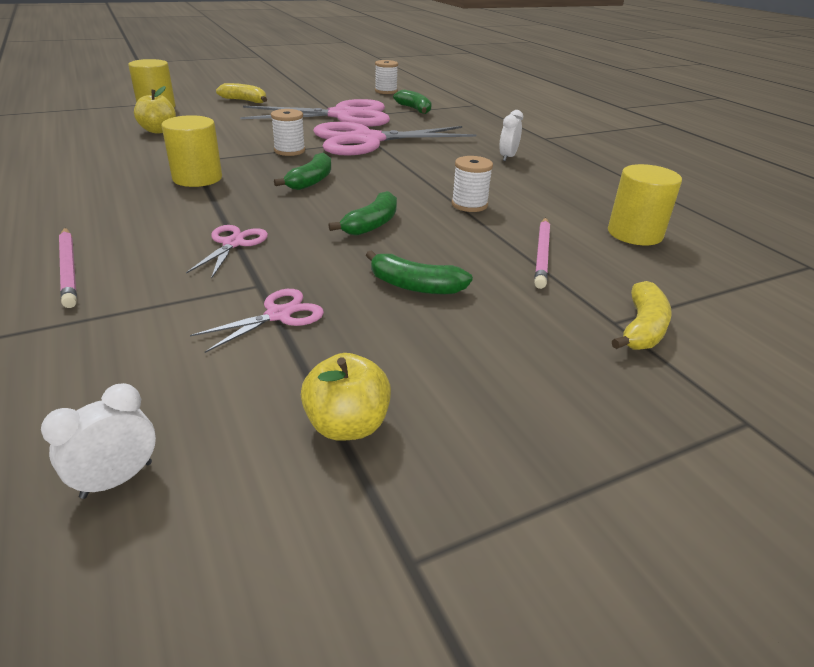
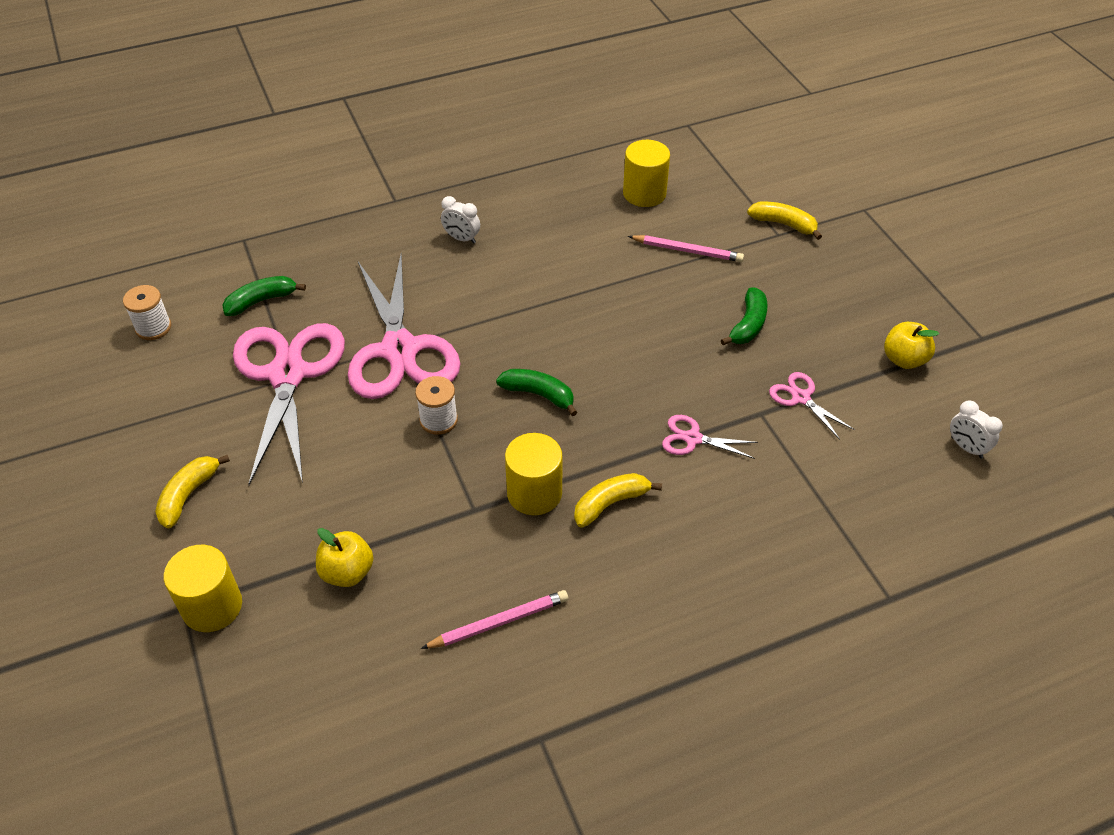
camera: 85 degrees left, 15 degrees up
pink pencil [59,228,77,308] -> pink pencil moved to [421,590,568,649]
green banana [328,191,397,236] -> none
white spool [451,156,493,212] -> none
none -> yellow banana [574,473,662,528]

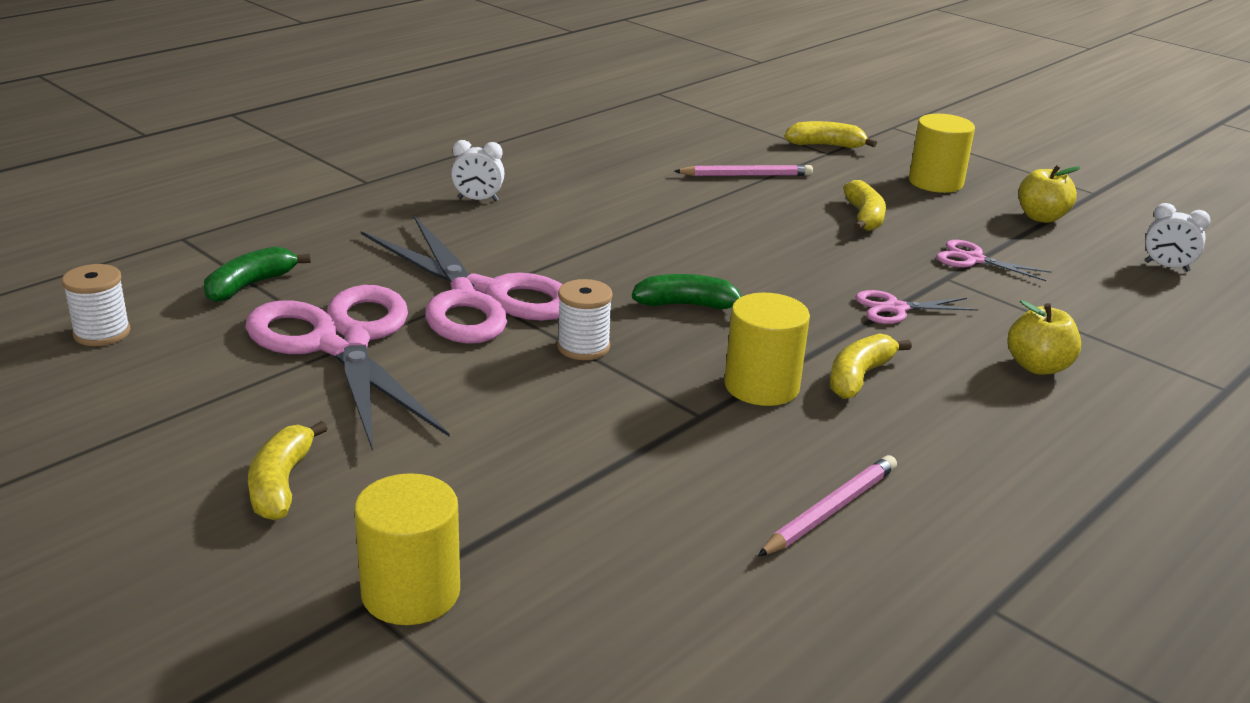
camera: 25 degrees left, 20 degrees down
yellow apple [316,528,373,587] -> yellow apple moved to [1007,300,1081,375]
yellow cylinder [623,140,670,207] -> yellow cylinder moved to [909,114,975,193]
green banana [721,287,768,345] -> yellow banana [843,180,886,231]

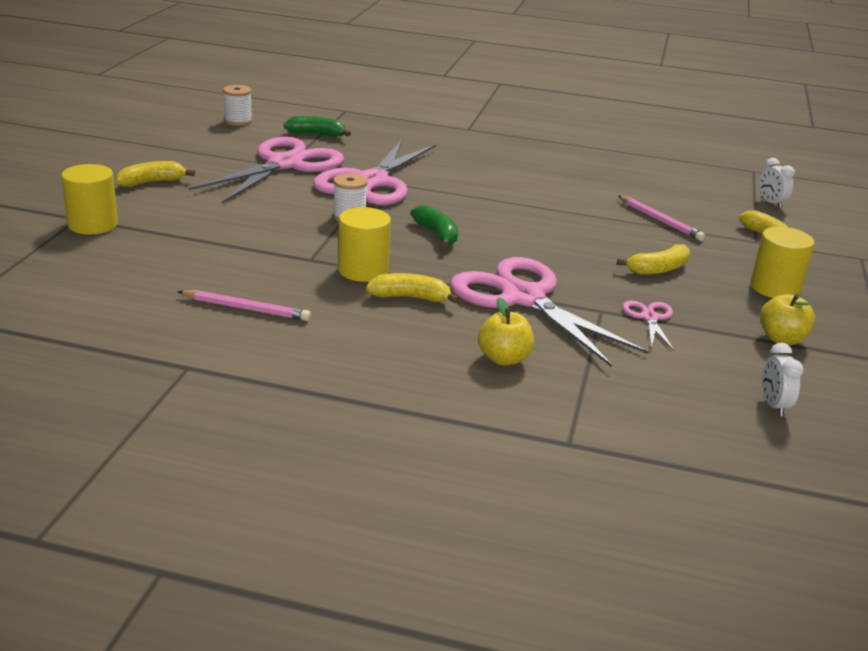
camera: 60 degrees right, 0 degrees up
white clock [451,140,505,201] -> white clock moved to [759,158,795,208]
pink scissors [855,290,978,324] -> pink scissors [450,257,649,367], size x2.31

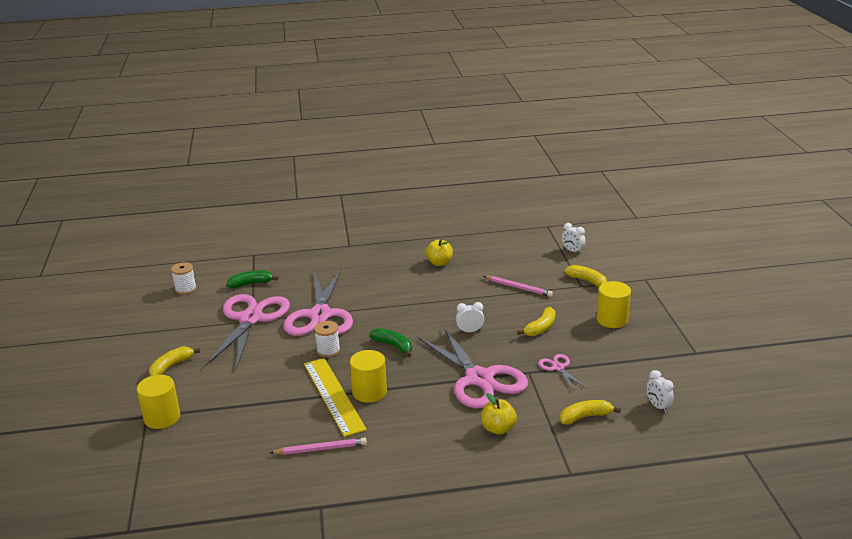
camera: 20 degrees left, 0 degrees up
yellow banana [366,273,459,304] -> yellow banana moved to [560,400,621,425]
pink scissors [450,257,649,367] -> pink scissors turned 150 degrees counterclockwise [418,327,528,408]
yellow apple [760,294,815,345] -> yellow apple moved to [426,239,453,266]
none -> yellow ruler [304,358,367,437]
none -> white clock [456,302,484,333]

